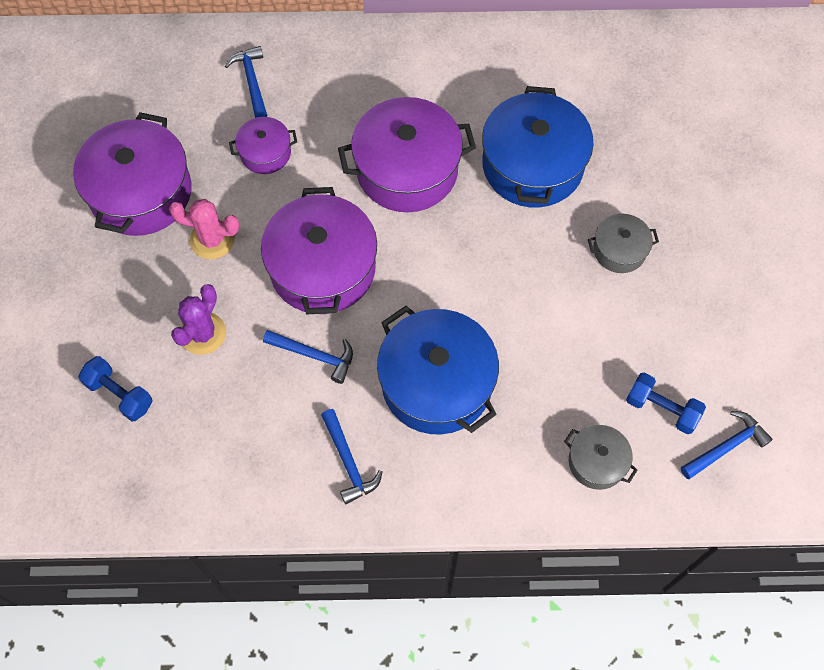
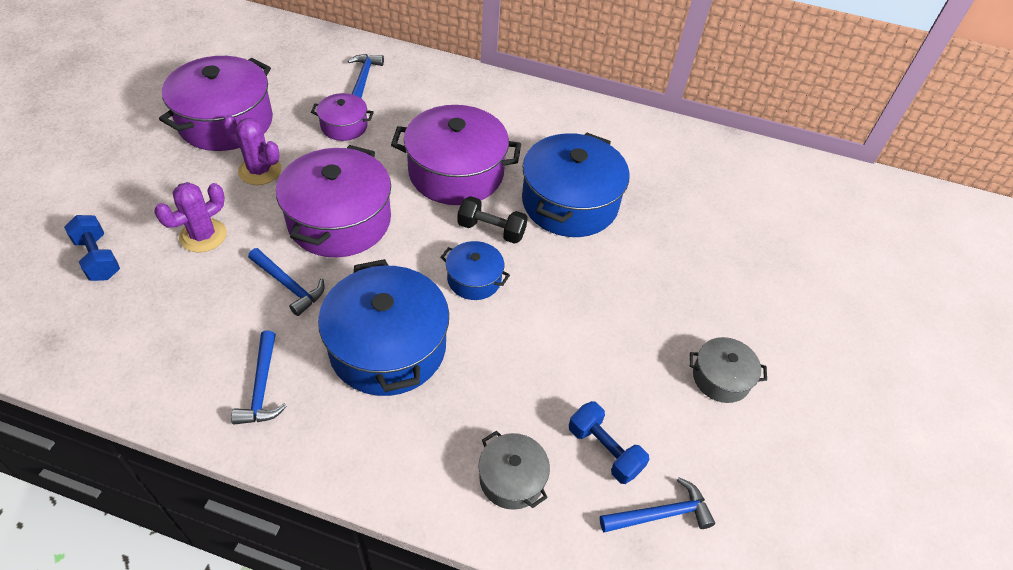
camera: 15 degrees right, 15 degrees down
pink cactus [169,199,239,259] -> purple cactus [222,115,281,185]
grey pot [588,214,659,273] -> grey pot moved to [689,337,767,403]
none -> blue pot [440,241,510,300]
none -> black dumbbell [458,196,528,244]

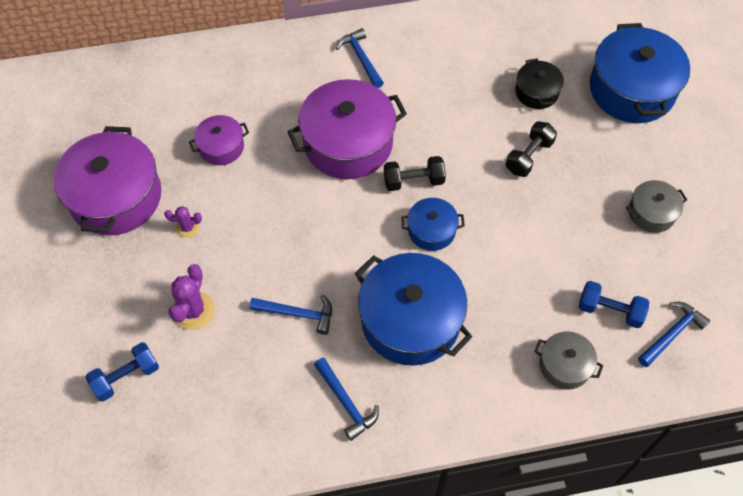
camera: 25 degrees left, 10 degrees up
blue dumbbell [64,215,120,281] -> blue dumbbell turned 60 degrees counterclockwise [86,342,159,401]
purple cactus [222,115,281,185] -> purple cactus [164,206,202,238], size x0.59
purple pot [276,145,391,257] -> none
blue hammer [348,54,384,98] -> blue hammer moved to [336,28,384,88]
blue pot [522,132,630,237] -> blue pot moved to [590,23,690,123]
none -> black dumbbell [506,121,557,177]
none -> black pot [515,58,564,109]

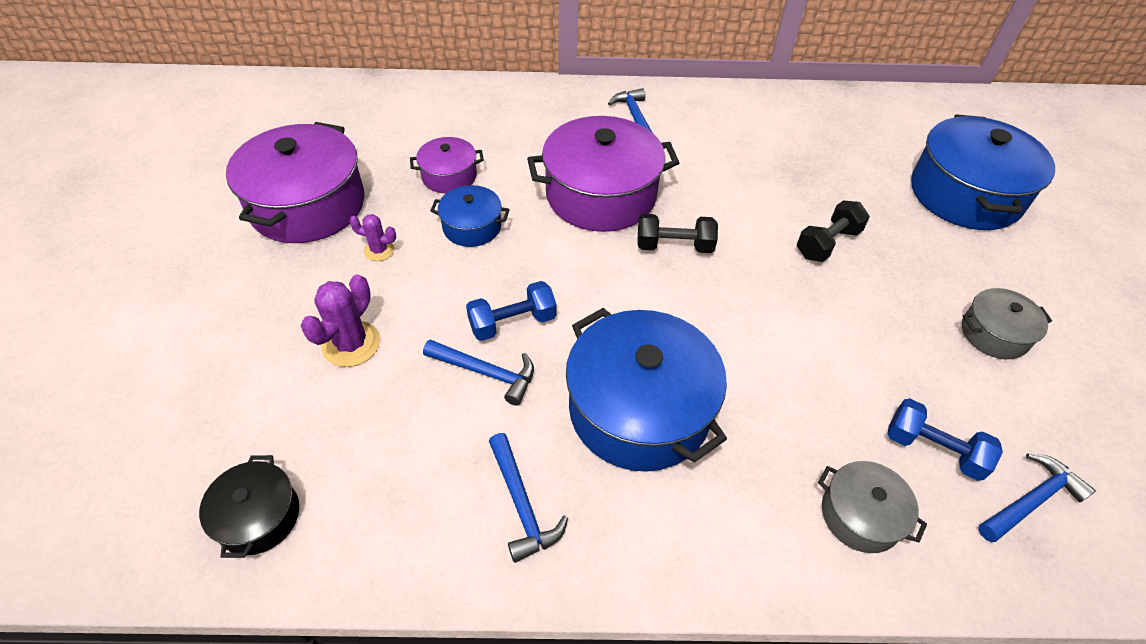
camera: 10 degrees right, 10 degrees down
blue dumbbell [86,342,159,401] -> blue dumbbell moved to [466,281,557,341]
blue pot [401,198,465,251] -> blue pot moved to [430,185,510,247]
black pot [515,58,564,109] -> black pot moved to [199,455,299,558]

